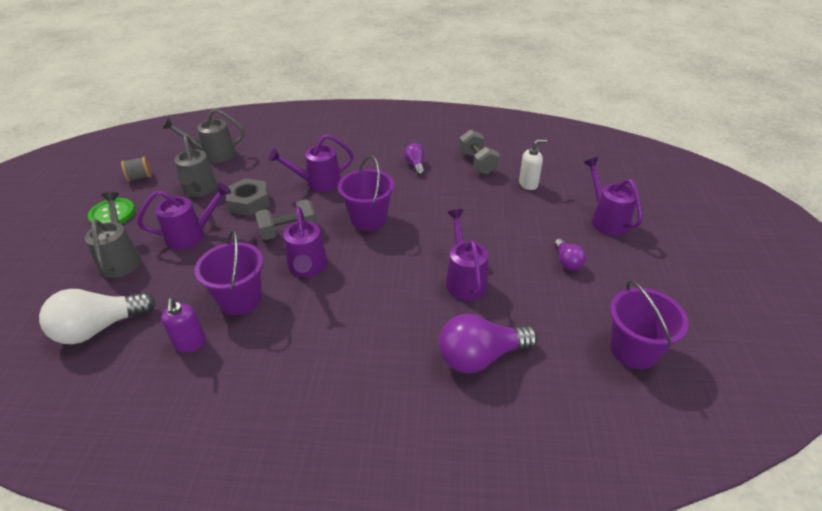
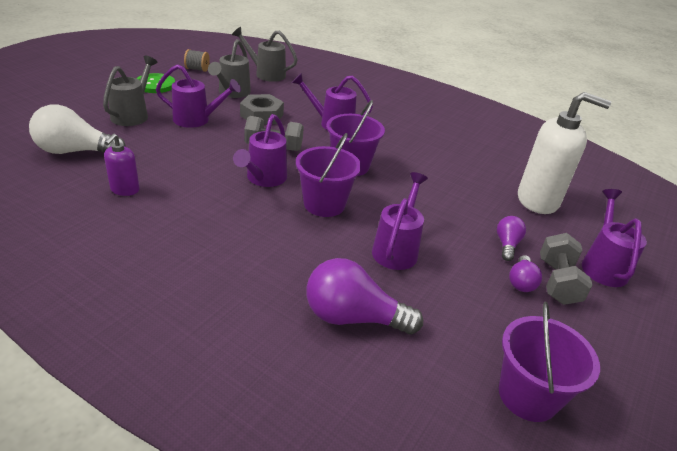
camera: 25 degrees right, 5 degrees down
purple bucket [194,230,263,315] -> purple bucket moved to [296,133,361,217]
purple light bulb [404,143,425,176] -> purple light bulb moved to [497,216,526,261]
grey dumbbell [459,129,500,175] -> grey dumbbell moved to [540,233,593,305]
white soap dispenser [519,140,547,190] -> white soap dispenser [518,92,611,214], size x2.01

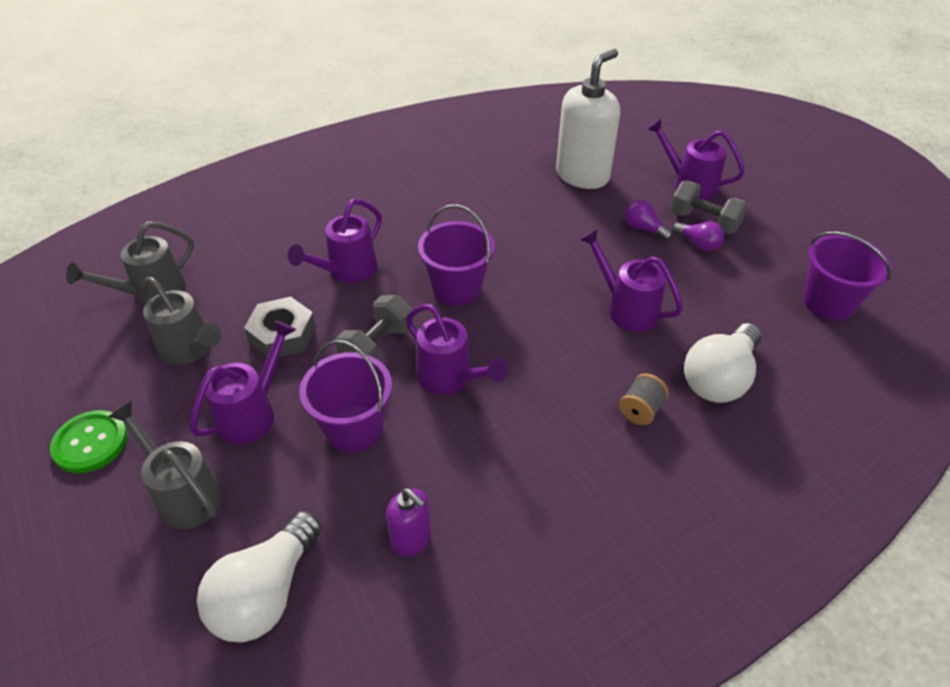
camera: 60 degrees left, 10 degrees up
grey spool [184,49,210,72] -> grey spool moved to [619,373,669,425]
purple bucket [296,133,361,217] -> purple bucket moved to [299,340,392,453]
purple light bulb [306,258,423,334] -> white light bulb [684,323,761,403]

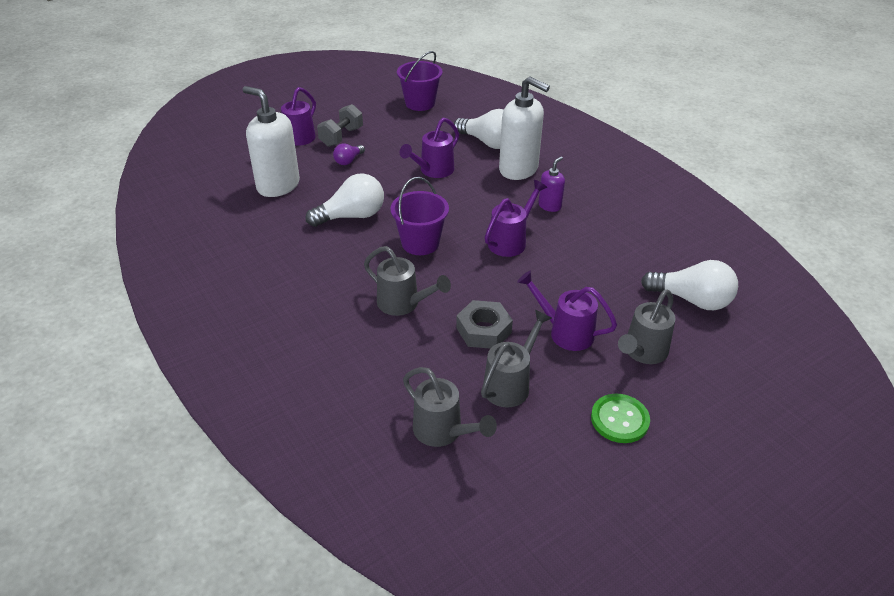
camera: 95 degrees left, 5 degrees down
purple watering can [288,199,382,283] -> grey watering can [364,246,451,316]
purple bucket [299,340,392,453] -> none
grey dumbbell [336,295,413,359] -> none
purple soap dispenser [386,488,431,556] -> purple soap dispenser moved to [538,156,565,212]
grey spool [619,373,669,425] -> white soap dispenser [499,76,550,180]
purple light bulb [672,221,724,252] -> none
none -> white light bulb [306,173,384,227]

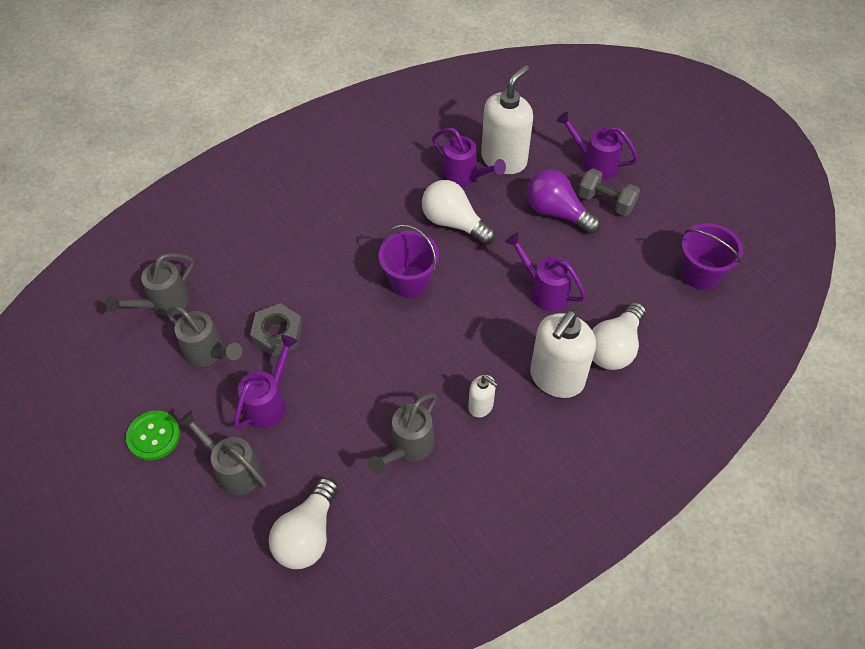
camera: 90 degrees right, 15 degrees up
white light bulb [306,173,384,227] -> white light bulb turned 150 degrees clockwise [422,180,495,245]
purple light bulb [333,144,365,165] -> purple light bulb [527,169,600,234], size x1.88
grey watering can [364,246,451,316] -> grey watering can moved to [368,393,437,474]
purple watering can [485,180,547,257] -> purple watering can moved to [432,128,506,187]
purple soap dispenser [538,156,565,212] -> white soap dispenser [468,375,498,418]

